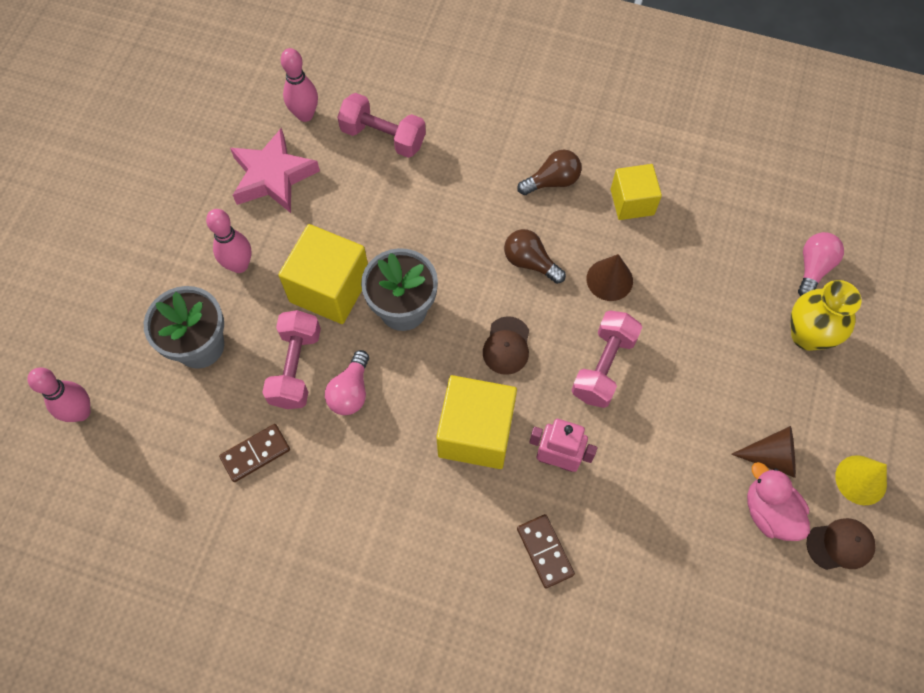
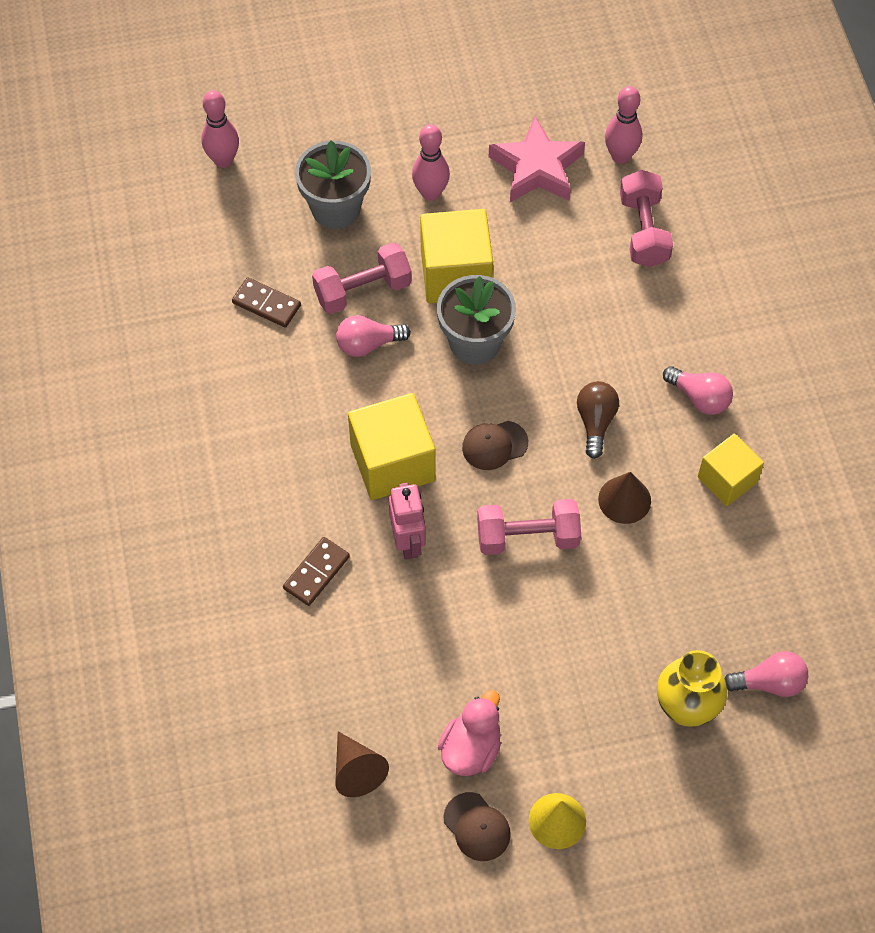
camera: 60 degrees right, 5 degrees down
brown light bulb [517,150,582,195] -> pink light bulb [663,366,733,415]
brown cone [731,426,796,478] -> brown cone moved to [335,731,389,797]

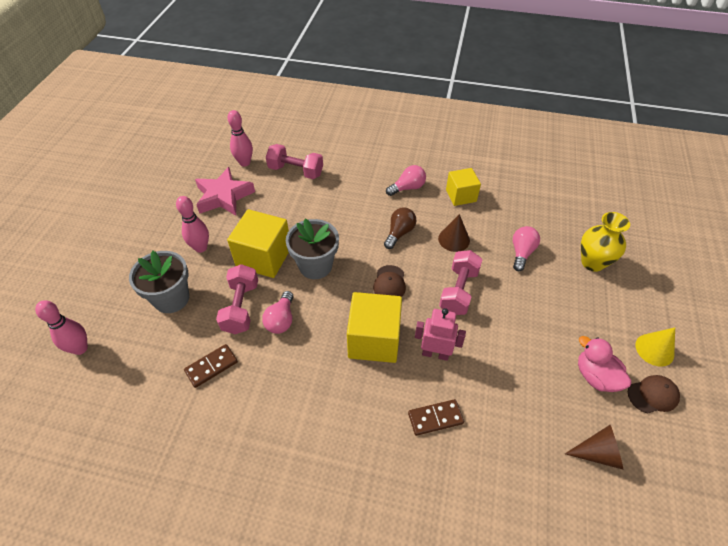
camera: 65 degrees left, 10 degrees down
brown domino [283,537,350,606] -> brown domino turned 75 degrees counterclockwise [408,399,464,436]
brown light bulb [577,381,619,459] -> brown light bulb turned 90 degrees clockwise [384,208,416,249]
pink light bulb [724,651,808,697] -> pink light bulb moved to [513,226,540,271]

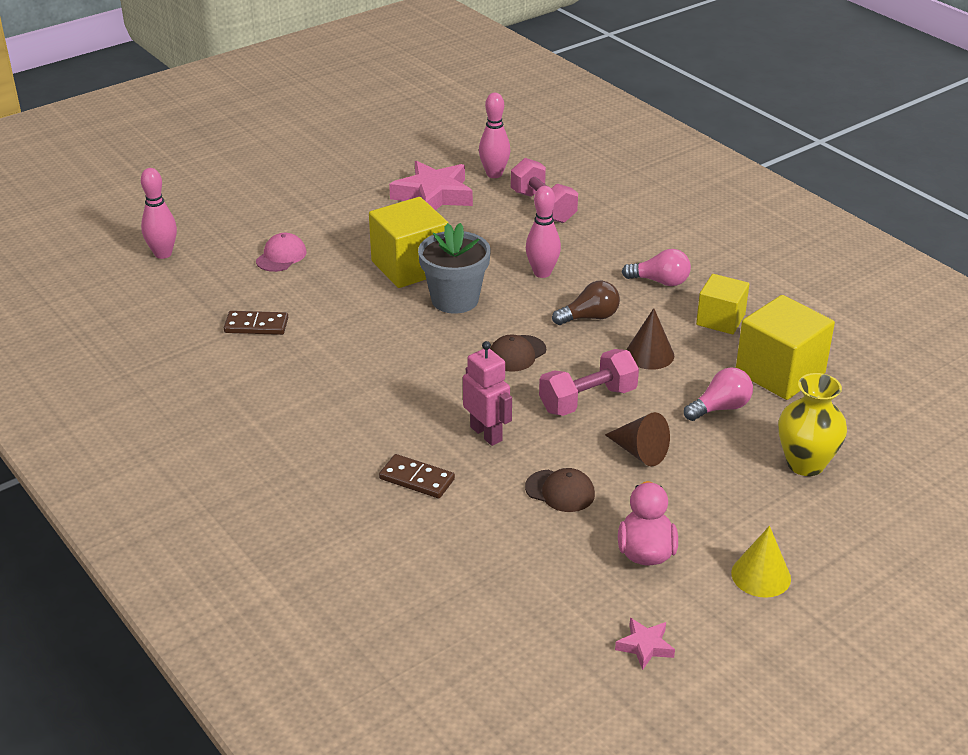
camera: 40 degrees right, 15 degrees down
grey flower pot [129,251,189,313] -> pink cap [256,233,307,272]
pink bowling pin [176,196,209,253] -> pink bowling pin moved to [526,186,561,278]
pink dumbbell [216,264,258,334] -> none
pink light bulb [262,291,294,334] -> none
yellow cube [347,292,402,363] -> yellow cube moved to [736,295,835,400]
brown cone [565,425,623,470] -> brown cone moved to [605,412,670,467]
brown cap [628,375,680,414] -> brown cap moved to [525,468,595,512]
none -> pink star [615,618,675,670]

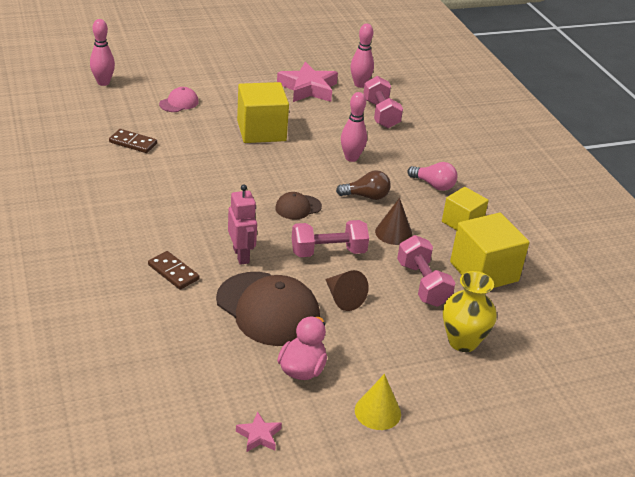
camera: 15 degrees right, 0 degrees up
grey flower pot [418,223,491,313] -> none
brown cap [525,468,595,512] -> brown cap [216,272,320,346], size x2.08
pink light bulb [684,367,753,421] -> pink dumbbell [397,235,455,307]

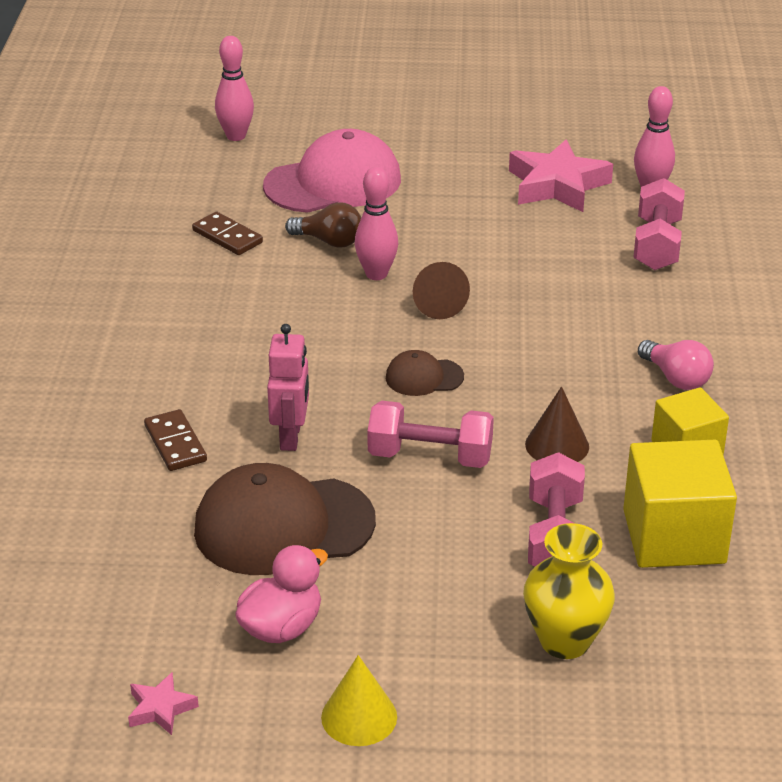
camera: 25 degrees right, 0 degrees up
pink cap [159,87,199,112] -> pink cap [263,129,401,213], size x2.08
brown cap [216,272,320,346] -> brown cap turned 105 degrees clockwise [194,463,376,575]
yellow cube [237,82,289,143] -> none
brown cone [325,270,369,311] -> brown cone moved to [413,262,470,319]
brown light bulb [336,170,391,200] -> brown light bulb moved to [285,202,361,248]
pink bowling pin [341,92,367,162] -> pink bowling pin moved to [355,167,398,280]

